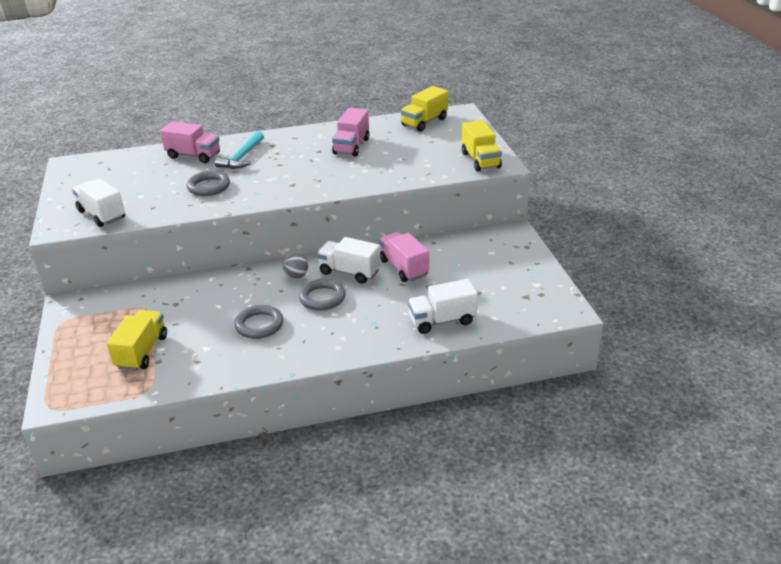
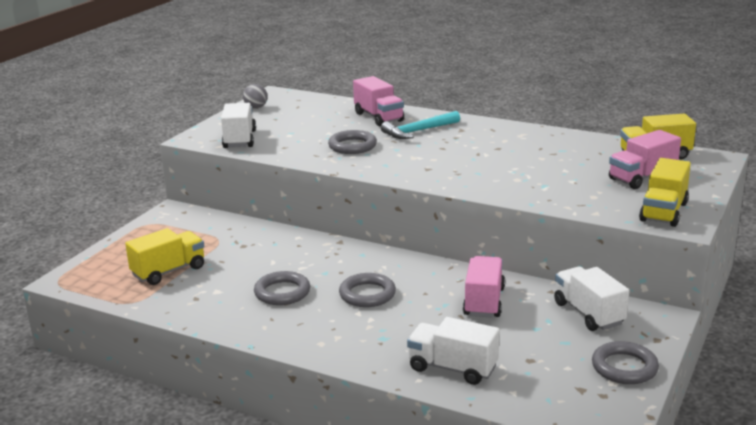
camera: 40 degrees right, 10 degrees down
grey ball [283,253,308,279] -> grey ball moved to [243,84,268,109]
white truck [317,237,381,284] -> white truck moved to [554,266,629,331]
pink truck [332,108,370,156] -> pink truck moved to [609,130,681,189]
none -> grey ring [592,341,659,384]

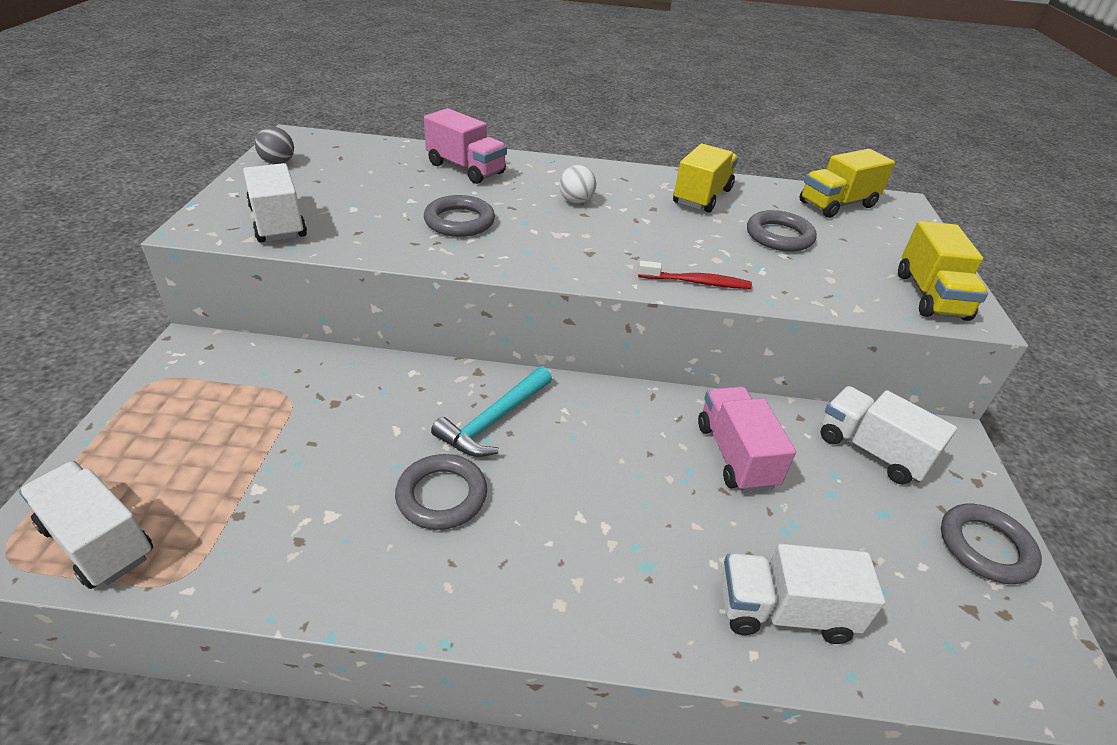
camera: 25 degrees left, 15 degrees up
yellow truck [125,228,204,285] -> yellow truck moved to [673,144,738,213]
grey ring [339,273,396,307] -> grey ring moved to [747,210,817,252]
turquoise hammer [381,111,460,139] -> turquoise hammer moved to [431,366,552,457]
pink truck [609,130,681,189] -> none
none -> white truck [19,461,153,589]
none -> white ball [559,165,596,204]
none -> red toothbrush [638,261,752,289]

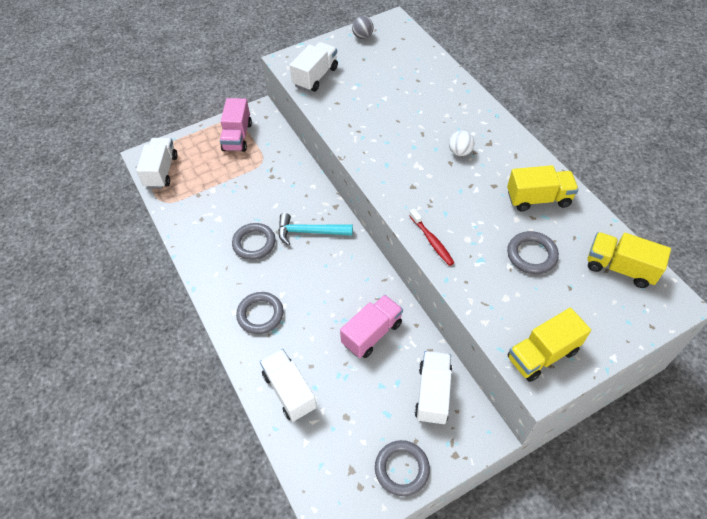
camera: 60 degrees right, 15 degrees up
pink truck [424,108,507,184] -> pink truck moved to [220,98,252,152]
grey ring [424,195,495,237] -> grey ring moved to [236,292,284,334]

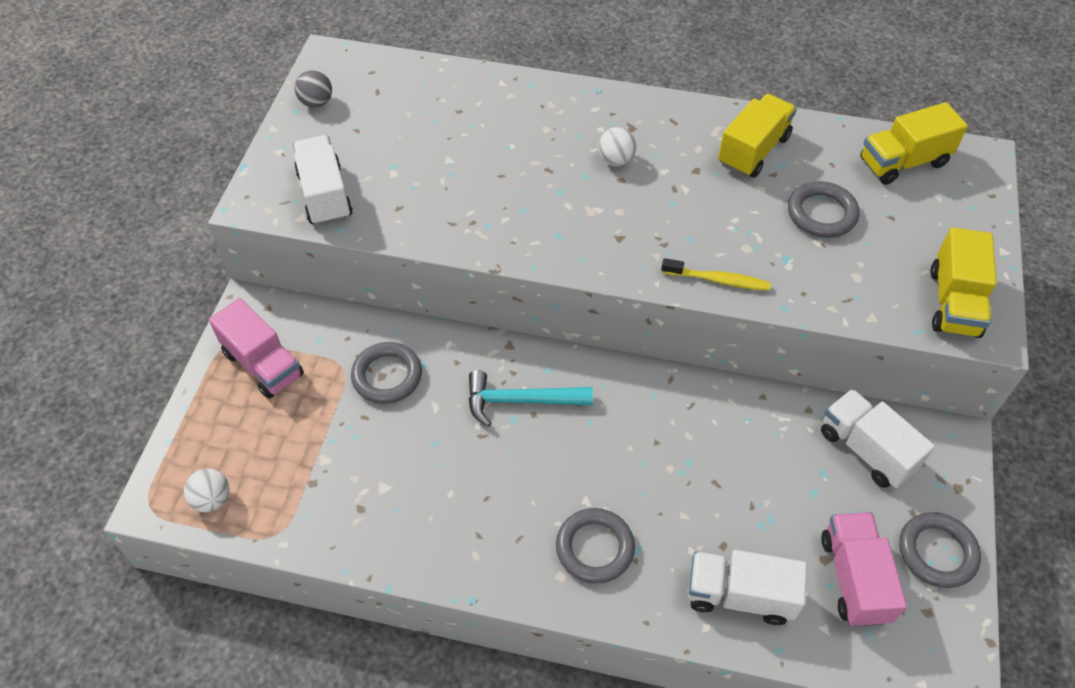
camera: 50 degrees left, 0 degrees up
white truck [136,138,178,189] -> white ball [184,468,230,513]
grey ring [232,223,276,260] -> grey ring moved to [351,342,422,404]
turquoise hammer [278,213,353,246] -> turquoise hammer turned 45 degrees clockwise [469,370,593,427]
pink truck [340,295,403,358] -> pink truck moved to [821,512,907,627]
red toothbrush [409,209,454,266] -> yellow toothbrush [661,258,771,291]

